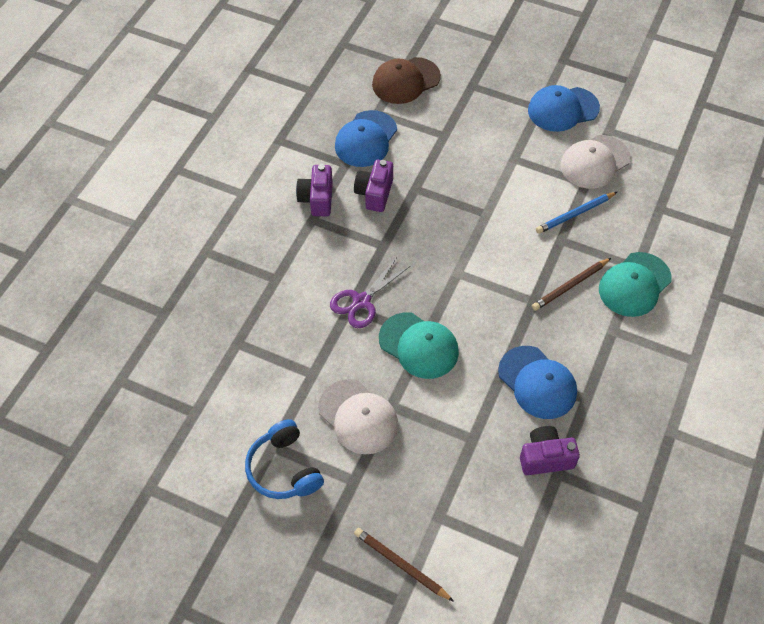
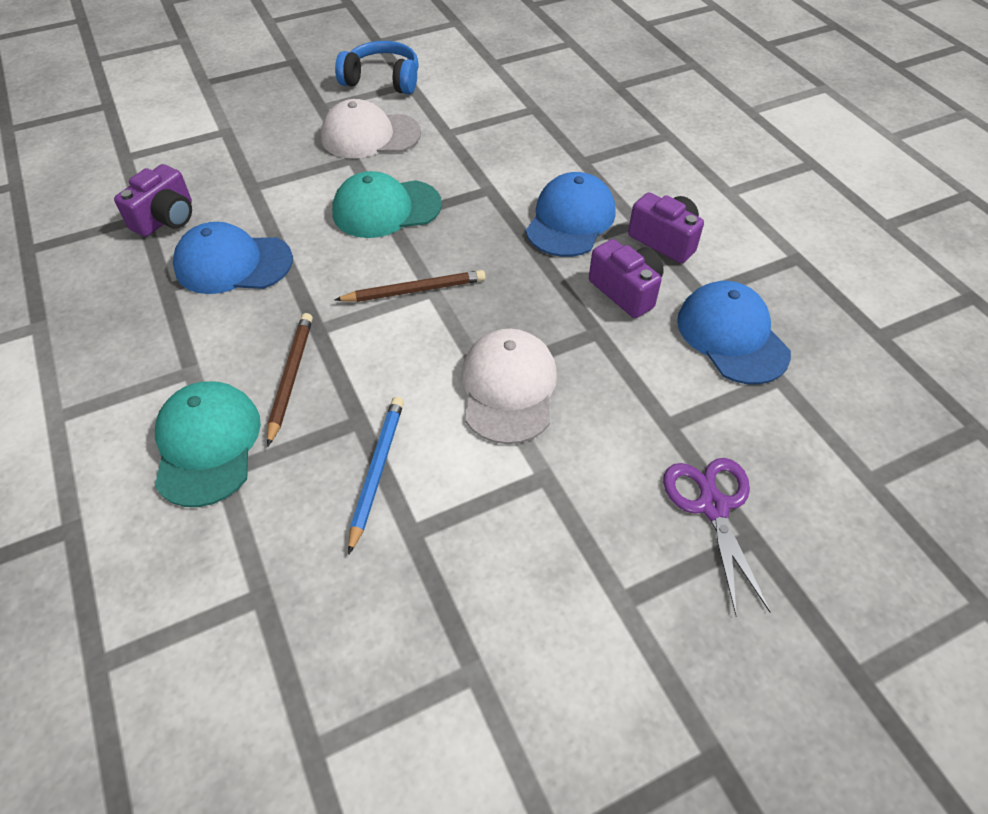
camera: 130 degrees right, 5 degrees down
purple scissors [330,257,410,328] -> purple scissors moved to [663,458,770,616]
brown pencil [354,528,454,602] -> brown pencil moved to [335,270,485,302]
brown cap [372,57,441,104] -> none
blue cap [528,85,600,132] -> blue cap moved to [526,172,616,257]
white cap [560,135,631,189] -> white cap moved to [461,329,557,444]

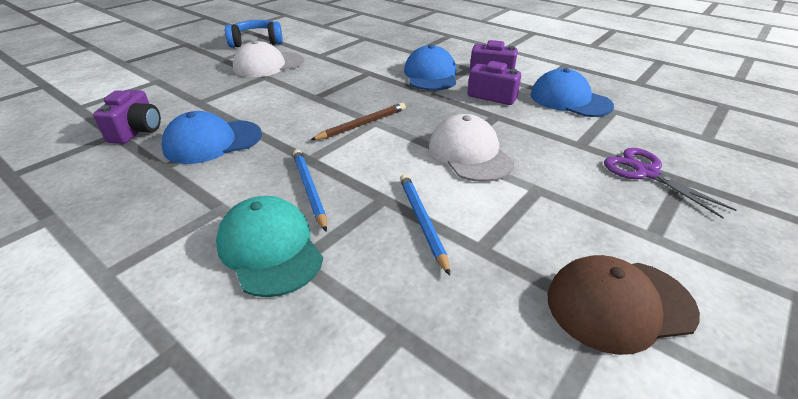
camera: 25 degrees left, 15 degrees down
brown pencil [267,313,313,447] -> blue pencil [293,149,327,232]
turquoise cap [332,171,442,238] -> none
none -> brown cap [547,255,700,355]

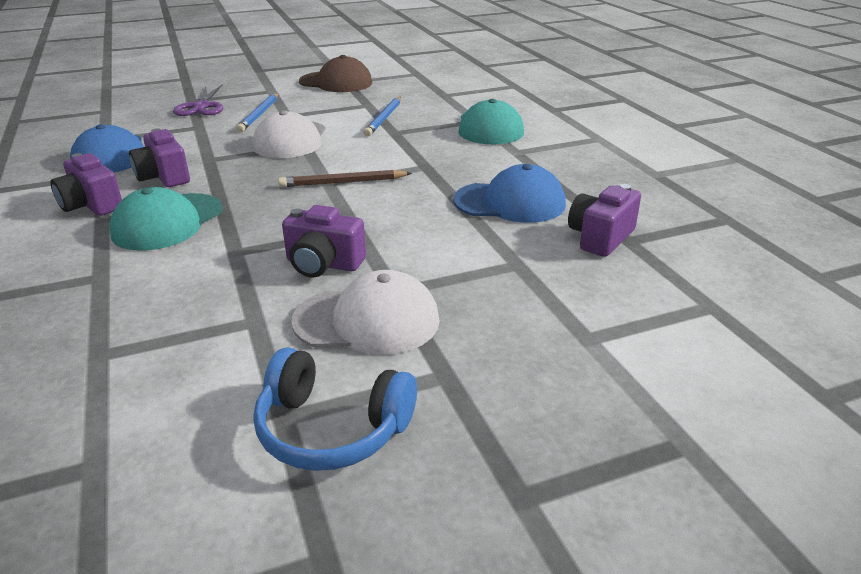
camera: 150 degrees left, 5 degrees down
blue pencil [293,149,327,232] -> blue pencil moved to [236,93,278,132]
blue cap [404,45,456,90] -> turquoise cap [109,187,223,251]
none -> purple camera [282,205,366,278]

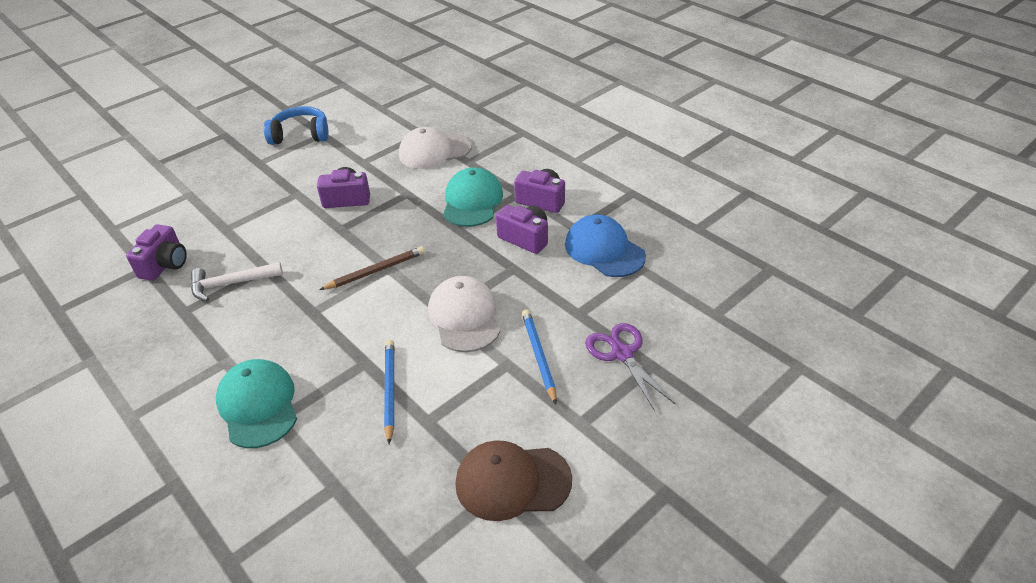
camera: 160 degrees right, 10 degrees up
white cap [292,270,440,355] -> white cap moved to [399,127,472,169]
blue cap [453,164,566,223] -> white hammer [191,262,283,301]

